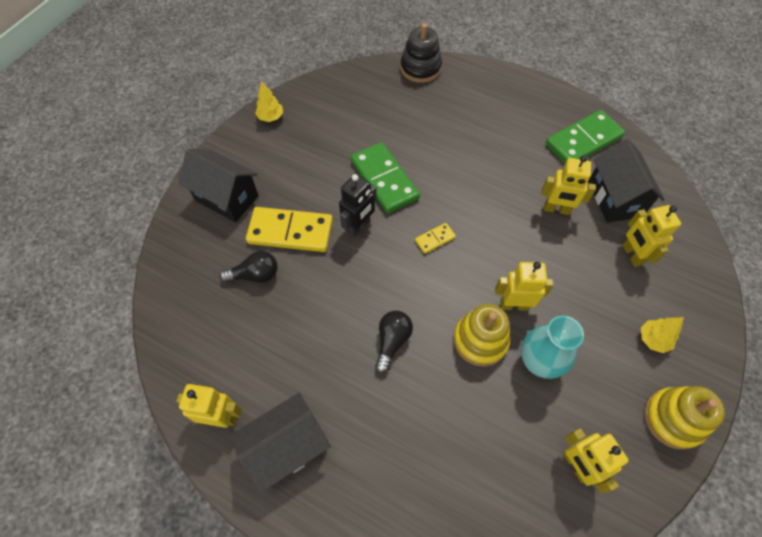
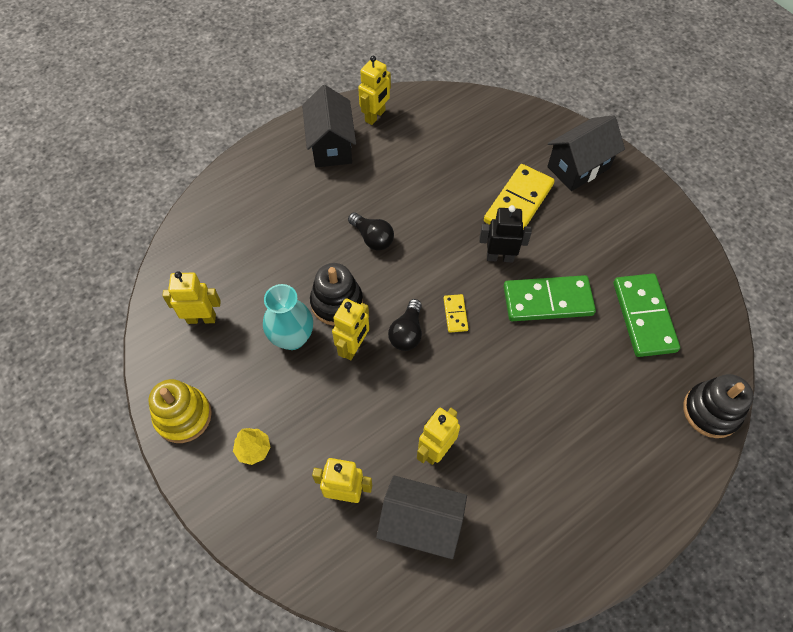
camera: 115 degrees right, 0 degrees up
black light bulb [220,251,277,283] -> black light bulb moved to [388,299,422,351]
yellow tree [255,81,283,122] -> none
black robot [339,174,377,237] -> black robot turned 120 degrees clockwise [479,205,532,262]
yellow stacking toy [454,304,510,367] -> black stacking toy [310,263,363,326]
green domino [546,110,625,163] -> green domino moved to [613,273,680,357]

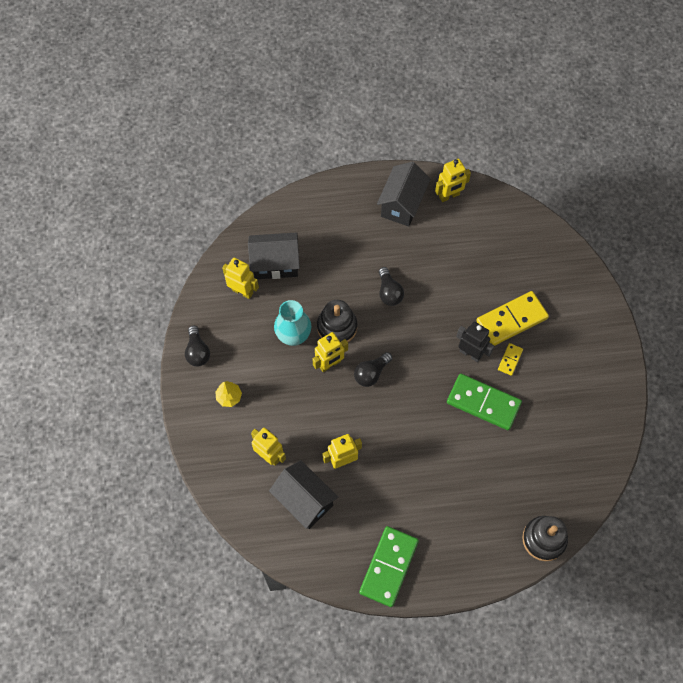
camera: 30 degrees right, 5 degrees up
yellow stacking toy [149,379,212,443] -> black light bulb [185,326,210,367]
yellow domino [444,294,468,333] -> yellow domino moved to [498,343,523,376]
black house [547,115,625,191] -> black house moved to [248,232,300,279]
green domino [613,273,680,357] -> green domino moved to [359,526,419,607]

